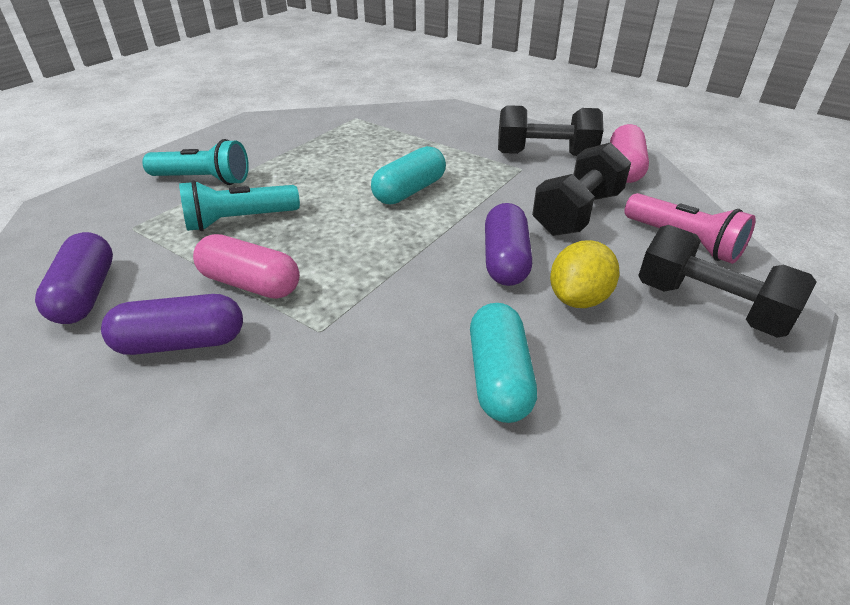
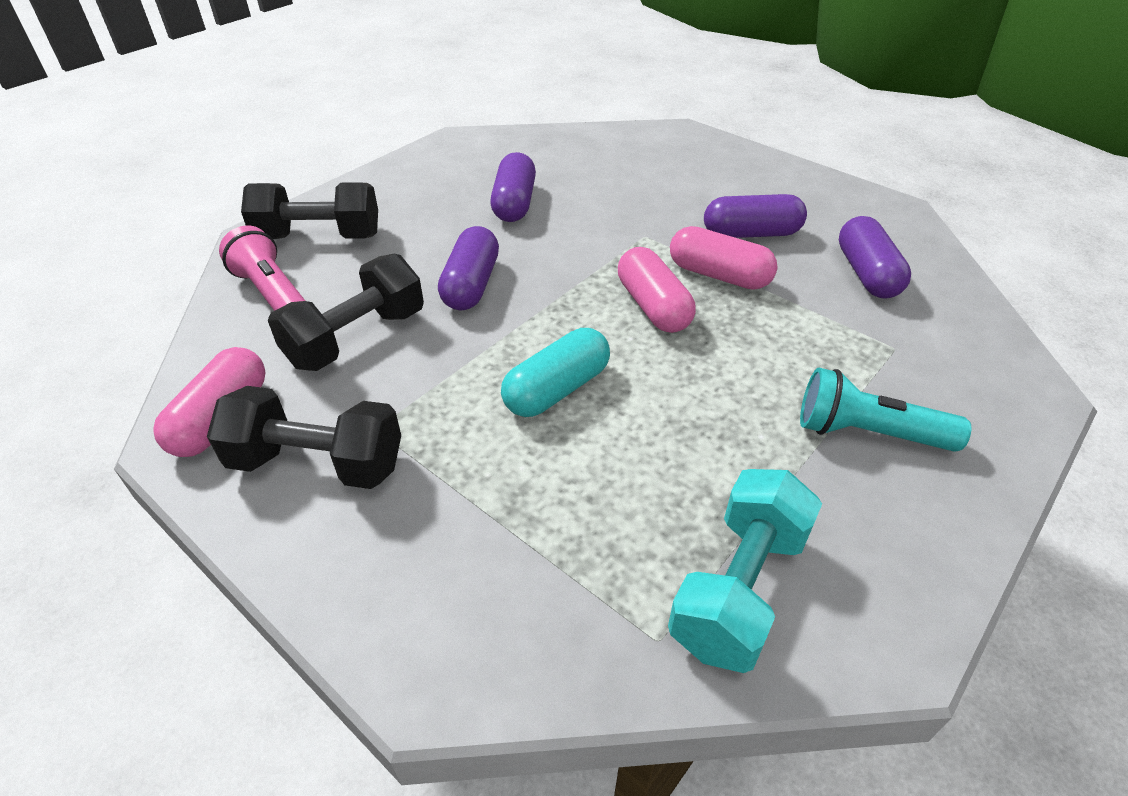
camera: 175 degrees left, 5 degrees up
turquoise flashlight [179,180,300,231] -> none
turquoise capsule [470,303,537,423] -> purple capsule [490,152,536,222]
yellow lemon [550,240,619,308] -> none
black dumbbell [638,225,817,337] -> black dumbbell turned 45 degrees counterclockwise [241,182,378,239]
none -> pink capsule [618,247,696,333]
none -> turquoise dumbbell [668,469,822,673]

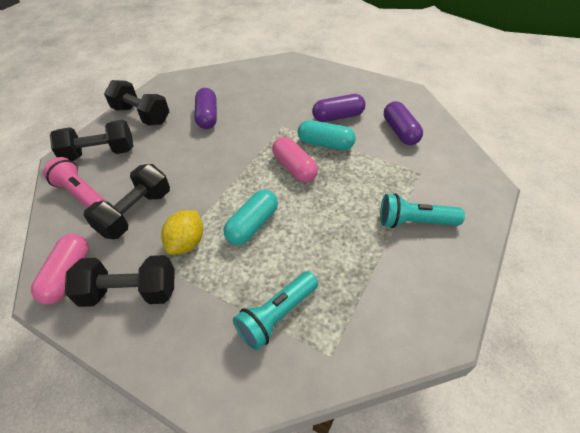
camera: 10 degrees left, 5 degrees up
purple capsule [438,226,499,310] -> none
turquoise dumbbell [668,469,822,673] -> none
pink capsule [670,226,777,290] -> turquoise capsule [298,120,356,150]
none -> black dumbbell [104,80,169,126]
none -> yellow lemon [161,210,203,255]
none -> turquoise flashlight [233,271,318,350]

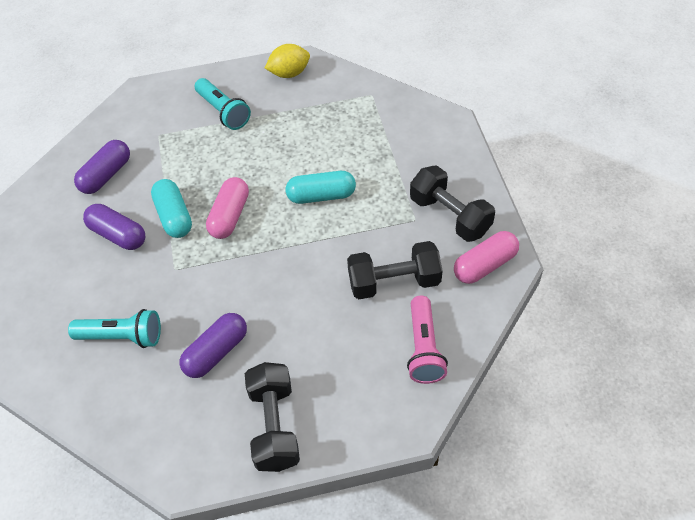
camera: 130 degrees left, 5 degrees up
black dumbbell [50,120,133,161] -> none
yellow lemon [161,210,203,255] -> yellow lemon moved to [265,44,310,78]
turquoise flashlight [233,271,318,350] -> turquoise flashlight moved to [68,309,161,348]

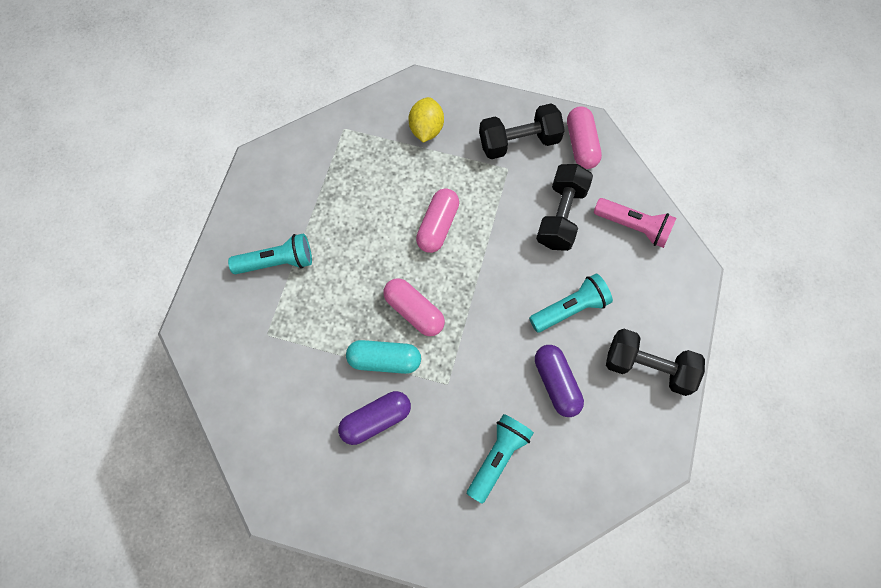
camera: 65 degrees left, 15 degrees up
purple capsule [74,140,130,194] -> none
yellow lemon [265,44,310,78] -> yellow lemon moved to [408,97,444,143]
turquoise capsule [286,171,356,204] -> pink capsule [416,188,459,253]
none -> turquoise flashlight [529,274,613,332]

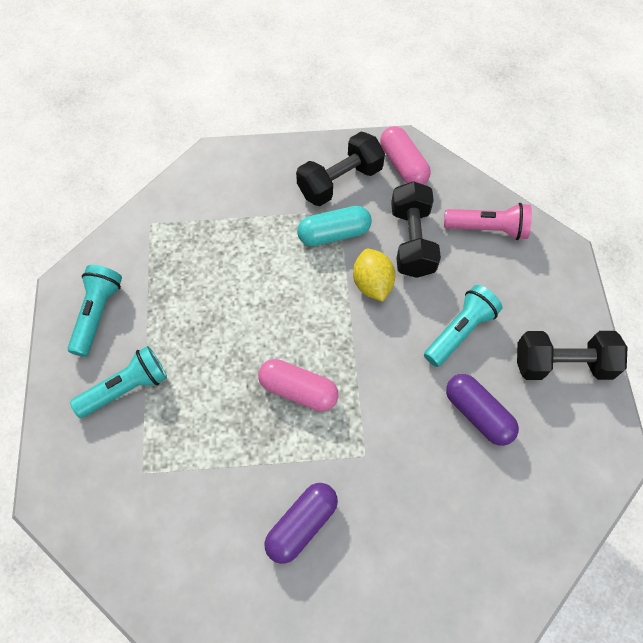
camera: 20 degrees left, 5 degrees down
turquoise capsule [346,340,421,374] -> turquoise capsule moved to [297,206,372,246]
yellow lemon [408,97,444,143] -> yellow lemon moved to [353,249,395,302]
pink capsule [416,188,459,253] -> none
turquoise flashlight [467,414,534,504] -> turquoise flashlight moved to [67,265,122,357]

